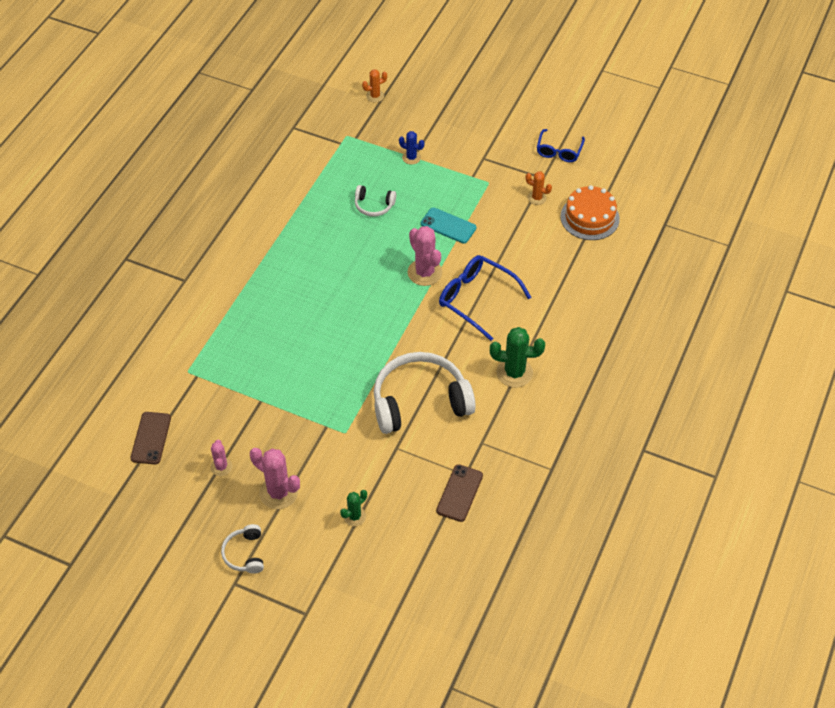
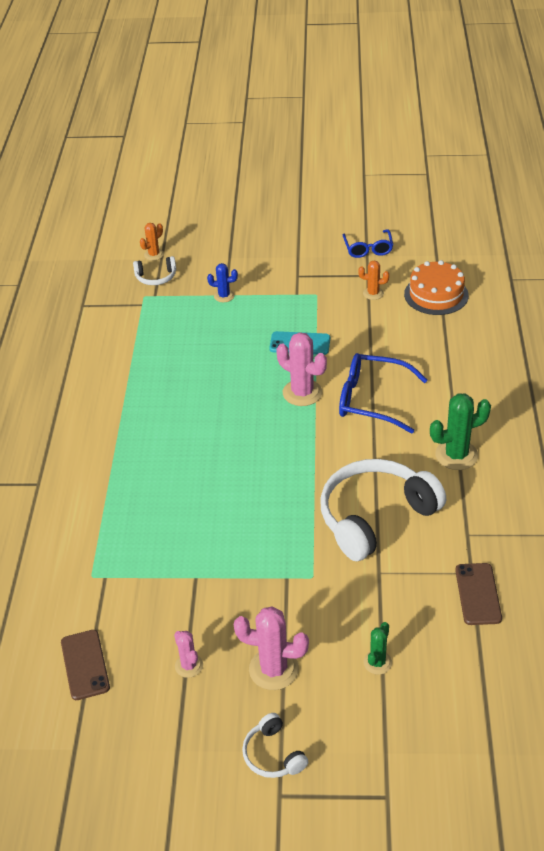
camera: 20 degrees left, 10 degrees down
white headphones [355,185,396,217] -> white headphones moved to [133,256,176,285]

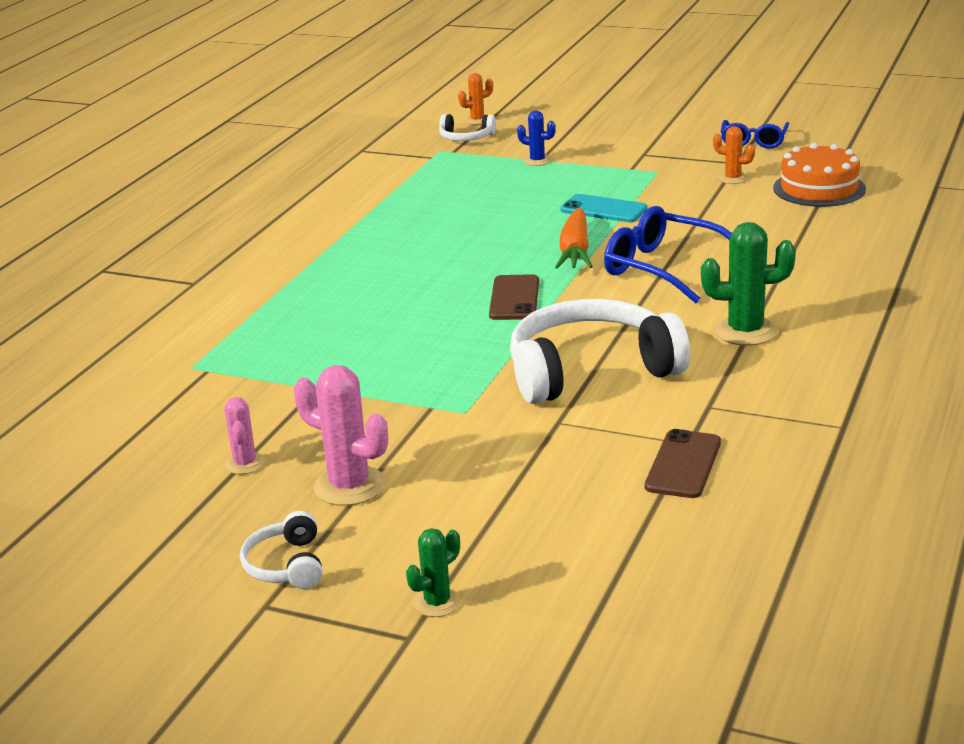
camera: 20 degrees right, 15 degrees down
brown phone [61,630,110,700] -> brown phone moved to [489,274,539,320]
pink cactus [277,332,327,406] -> orange carrot [555,208,593,269]
green cactus [364,622,392,675] -> green cactus moved to [406,528,461,617]

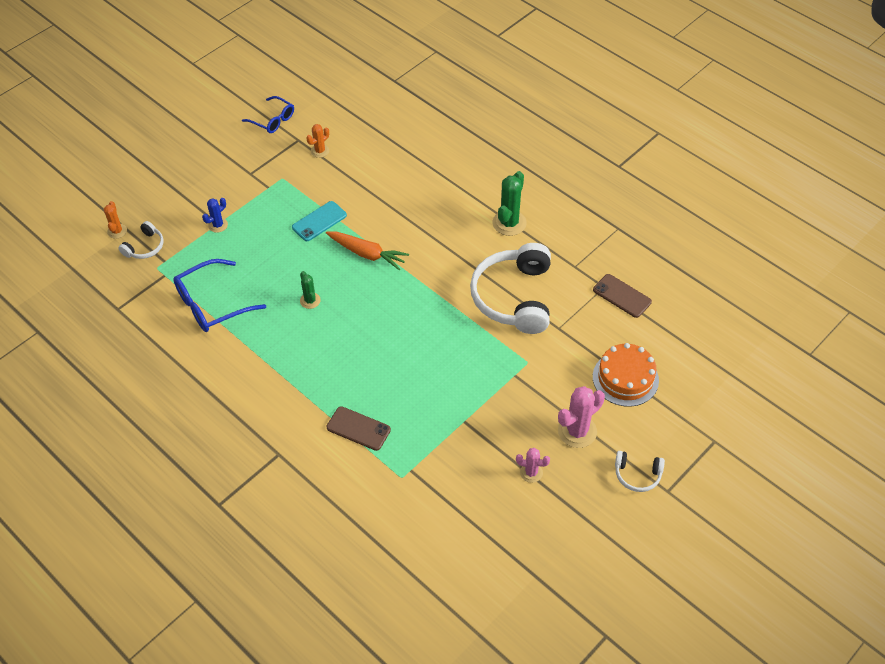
camera: 70 degrees left, 25 degrees up
green cactus [406,528,461,617] -> green cactus moved to [300,271,321,309]
brown phone [489,274,539,320] -> brown phone moved to [327,406,391,451]
blue glasses [604,206,732,303] -> blue glasses moved to [173,259,266,332]
orange cake [773,143,866,207] -> orange cake moved to [593,343,659,407]

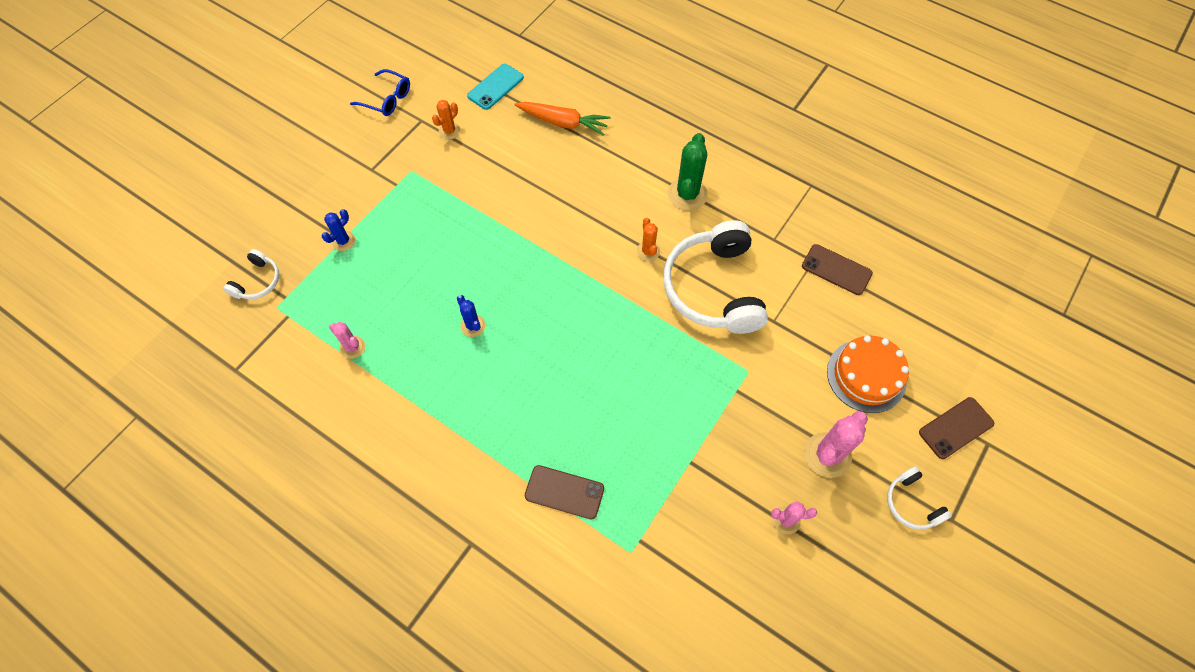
camera: 10 degrees left, 10 degrees up
orange cactus [104,201,127,239] -> orange cactus moved to [636,218,660,262]
blue glasses [173,259,266,332] -> pink cactus [329,322,365,359]
turquoise phone [292,201,347,241] -> turquoise phone moved to [467,64,524,110]
green cactus [300,271,321,309] -> blue cactus [457,295,486,337]
orange carrot [326,231,409,270] -> orange carrot moved to [514,102,611,136]
white headphones [615,451,665,492] -> white headphones turned 60 degrees clockwise [887,466,952,530]
none -> brown phone [919,397,994,459]

